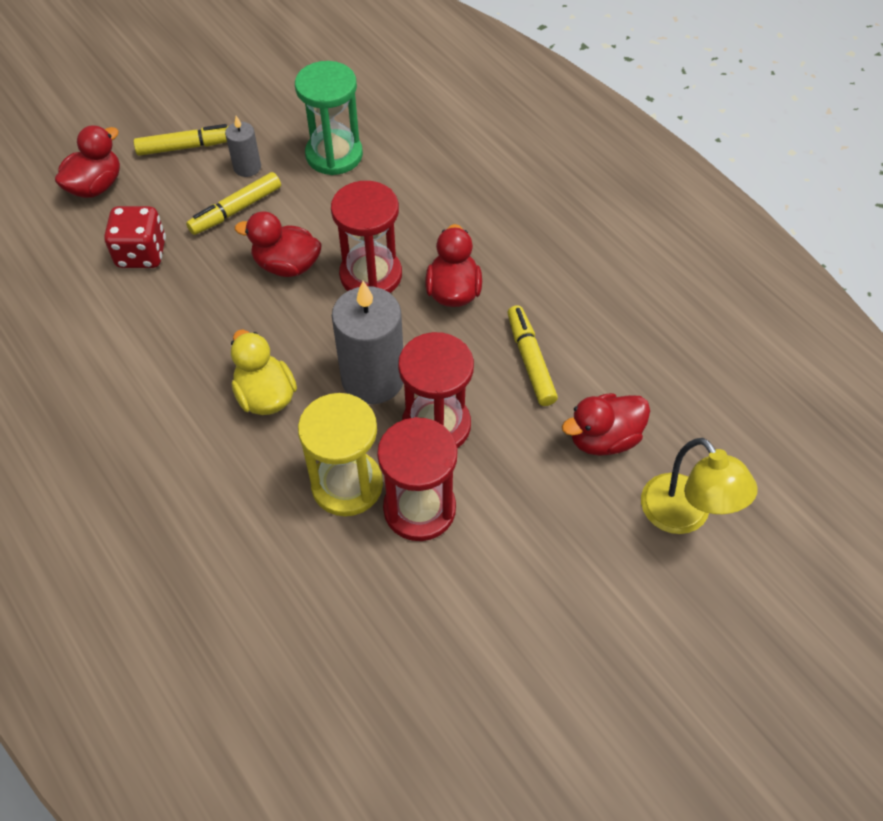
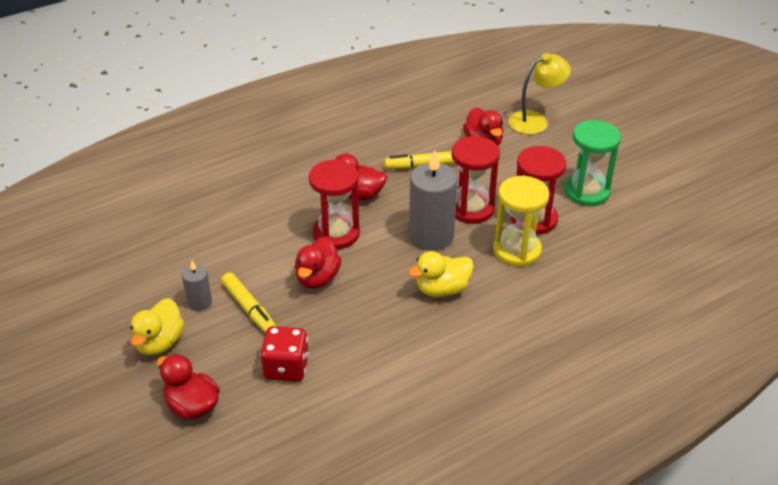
camera: 85 degrees left, 15 degrees down
yellow marker [134,124,228,156] -> yellow duck [130,298,184,356]
green hourglass [295,61,363,175] -> green hourglass moved to [565,120,621,206]

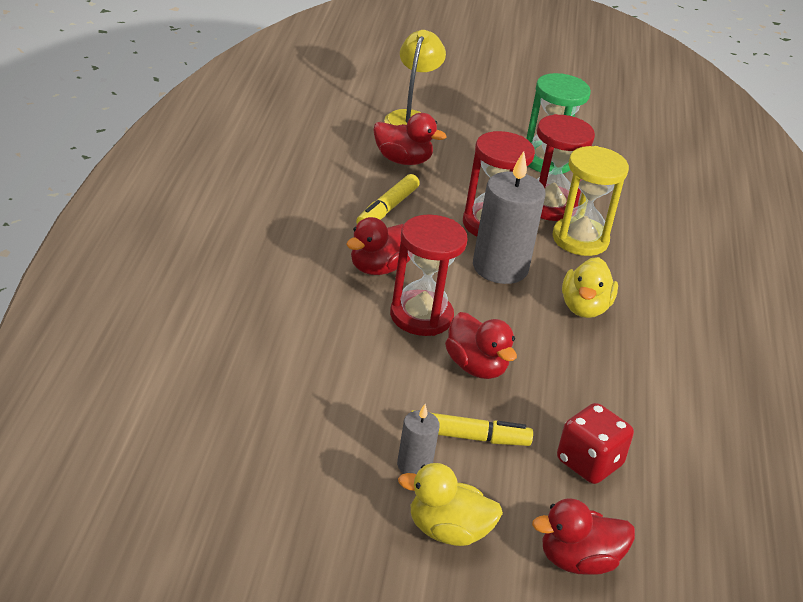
camera: 55 degrees left, 5 degrees down
yellow duck [130,298,184,356] -> yellow duck turned 135 degrees clockwise [398,463,503,546]

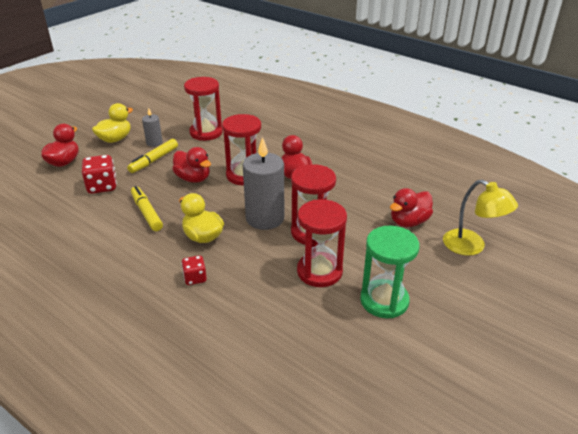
camera: 125 degrees right, 0 degrees up
yellow marker [356,174,420,224] -> yellow marker moved to [131,186,163,231]
red duck [445,312,517,379] -> red duck turned 135 degrees counterclockwise [172,147,211,183]
yellow hourglass [553,146,629,256] -> none
none -> red dice [181,255,207,285]
none -> red hourglass [184,77,223,141]

